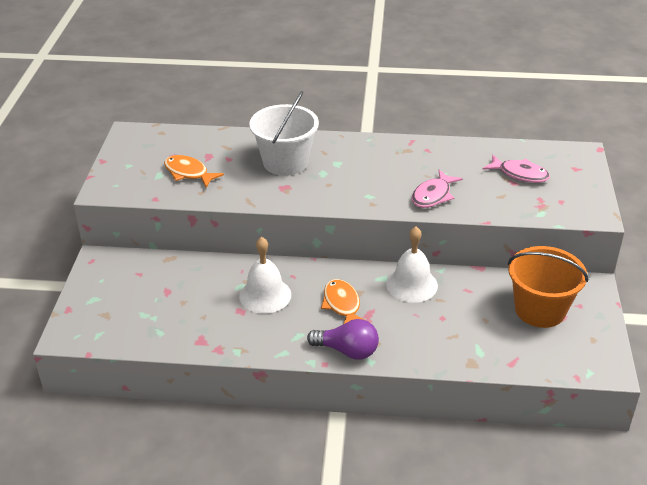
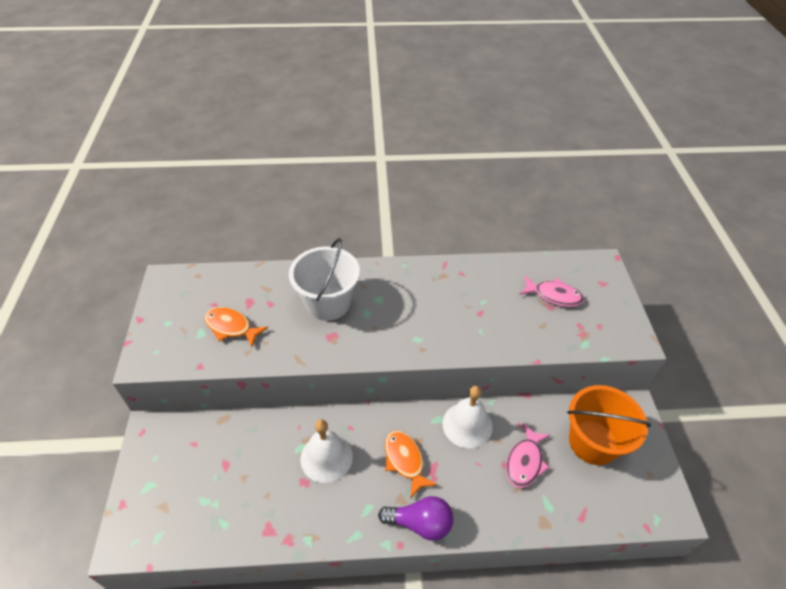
camera: 10 degrees left, 10 degrees up
pink fish [412,170,463,208] -> pink fish moved to [506,423,550,488]

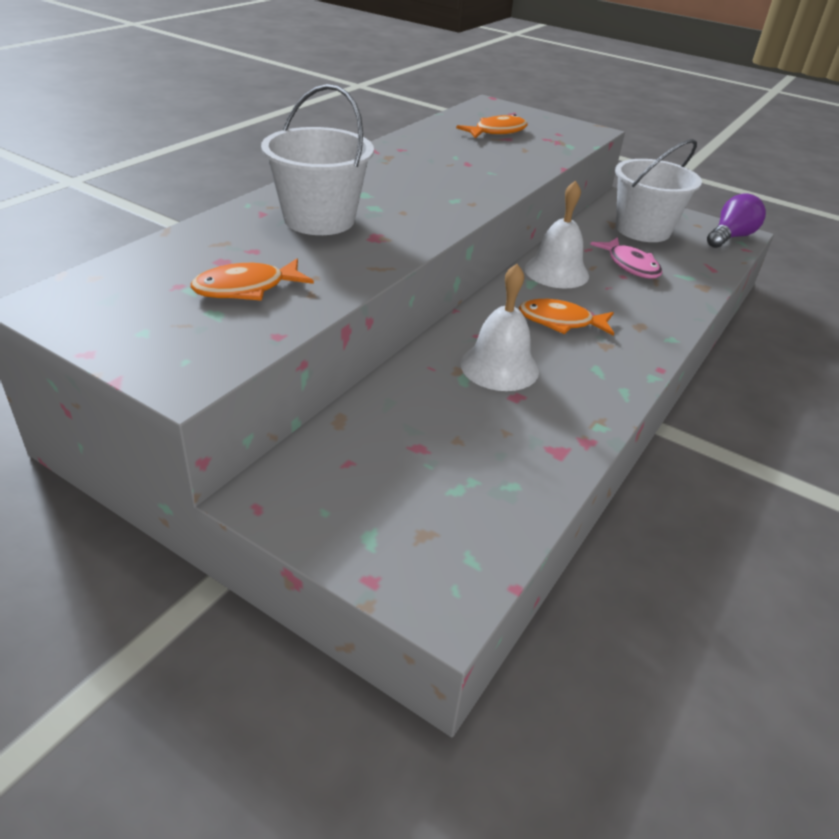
camera: 55 degrees left, 10 degrees down
purple light bulb [378,496,453,541] -> purple light bulb moved to [707,193,766,248]
pink fish [519,276,584,307] -> orange fish [456,114,528,138]
orange bucket [567,385,651,465] -> white bucket [615,139,702,242]

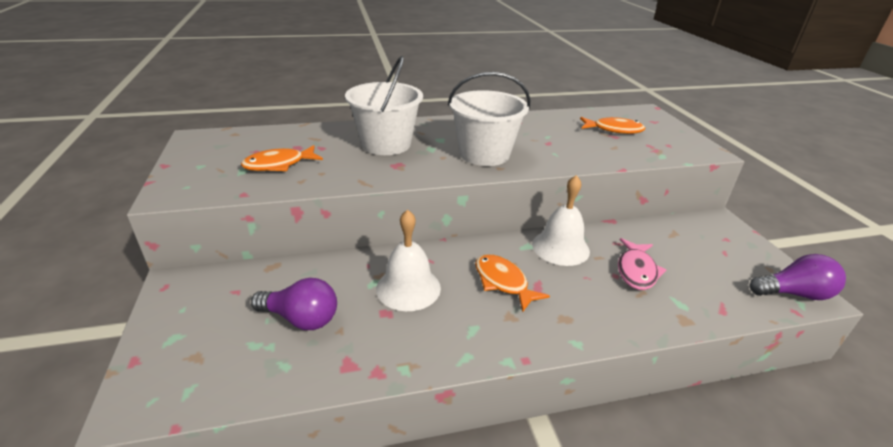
camera: 45 degrees right, 5 degrees down
orange fish [191,259,314,301] -> orange fish turned 45 degrees counterclockwise [241,145,323,171]
white bucket [615,139,702,242] -> white bucket moved to [448,72,531,166]
none -> purple light bulb [251,278,337,330]

